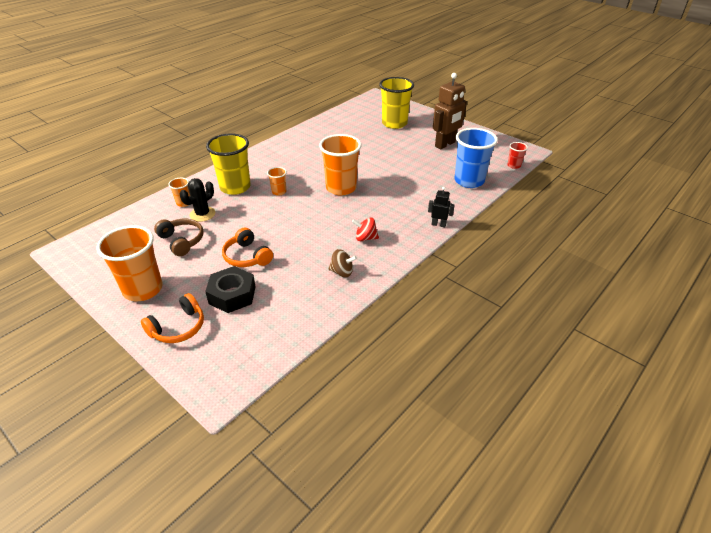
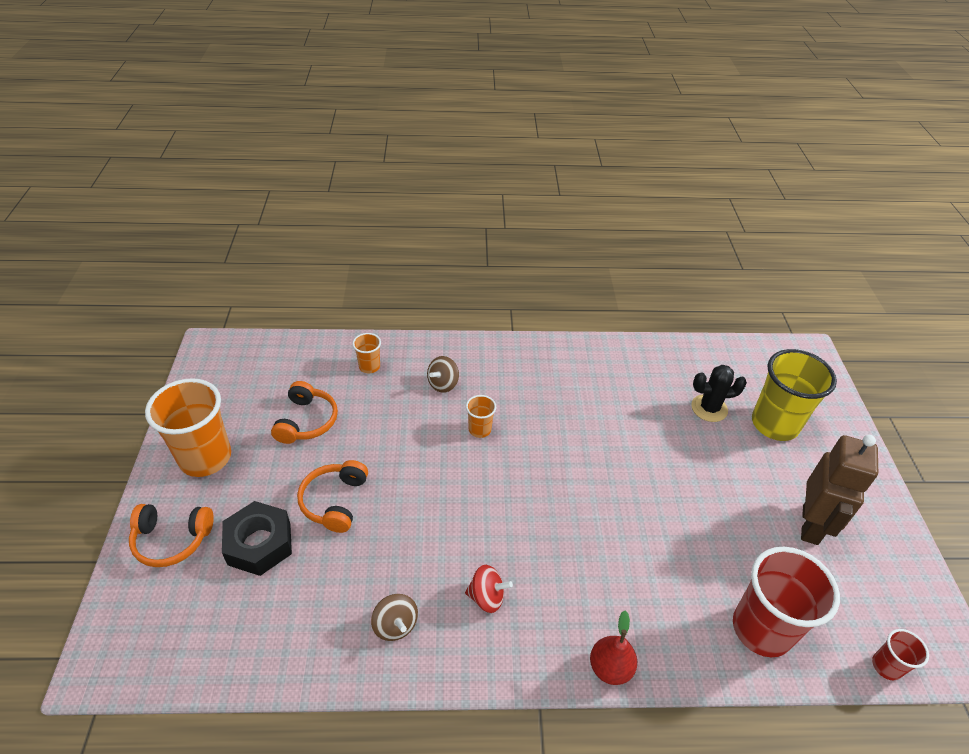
camera: 45 degrees right, 5 degrees up
brown headphones [154,219,204,256] -> orange headphones [271,381,338,444]
black cactus [180,178,215,222] -> black cactus moved to [691,365,747,422]
yellow cup [206,133,251,195] -> brown spinning top [427,356,459,393]
orange cup [319,134,361,196] -> none
red spinning top [352,218,379,241] -> red spinning top turned 135 degrees clockwise [465,565,513,613]
black robot [428,187,454,227] -> red pear [590,610,637,685]
brown robot [433,73,467,149] -> brown robot turned 75 degrees counterclockwise [801,435,878,545]
blue cup [454,128,498,188] -> red cup [733,547,840,657]

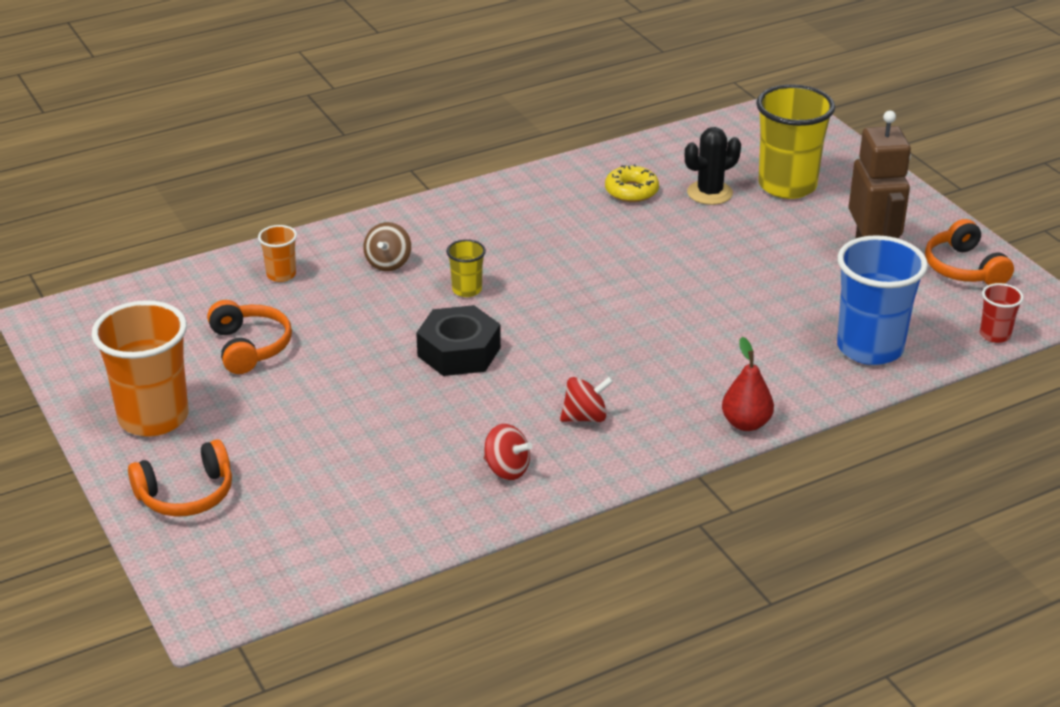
camera: 25 degrees left, 10 degrees down
black nut [222,501,292,576] -> black nut moved to [416,305,501,376]
orange headphones [297,460,368,533] -> orange headphones moved to [925,219,1014,285]
brown spinning top [371,594,418,641] -> red spinning top [484,424,533,480]
orange cup [466,395,496,438] -> yellow cup [446,239,486,297]
red cup [733,547,840,657] -> blue cup [837,235,928,365]
none -> yellow donut [605,164,659,202]

